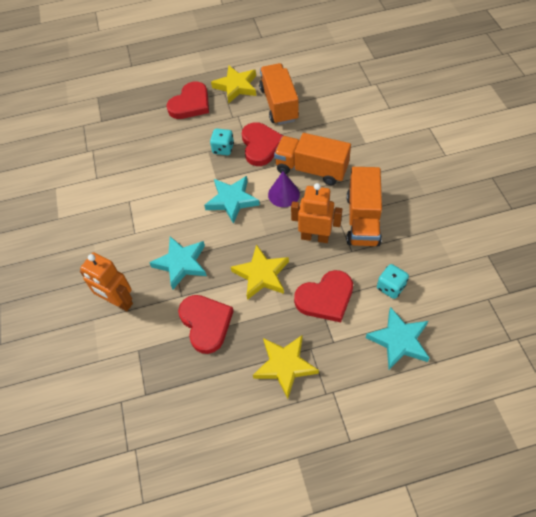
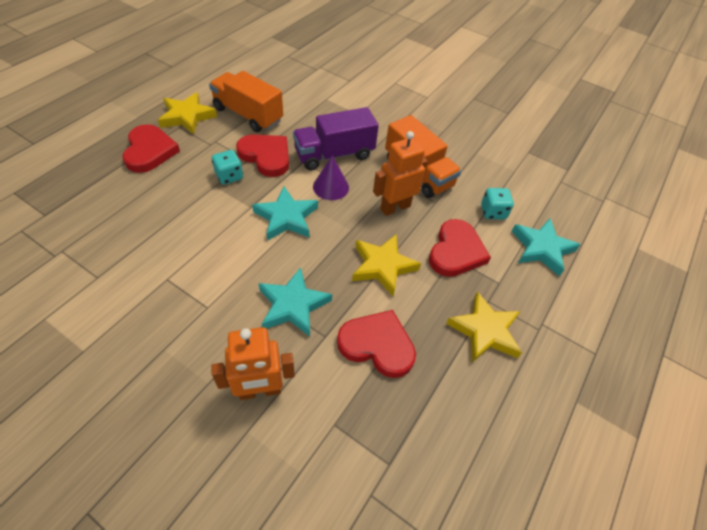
camera: 50 degrees left, 5 degrees down
orange truck [274,133,351,185] -> purple truck [293,107,379,170]

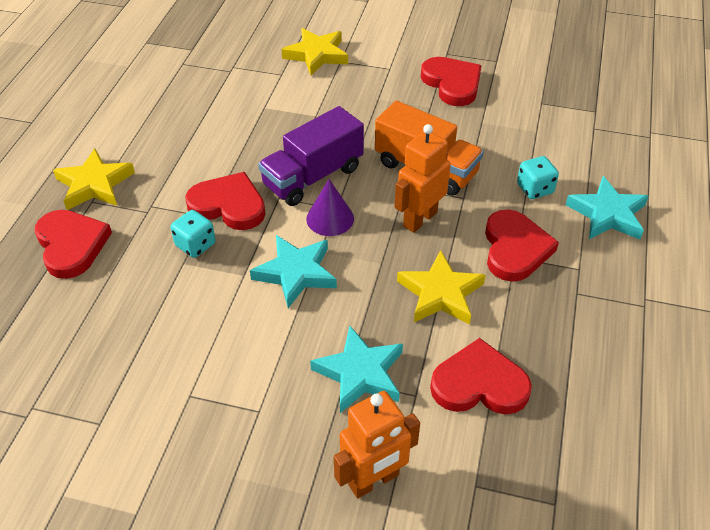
camera: 15 degrees left, 5 degrees down
orange truck [209,71,283,132] -> none
yellow star [446,291,522,363] -> yellow star moved to [281,28,348,75]
none -> red heart [421,57,481,106]

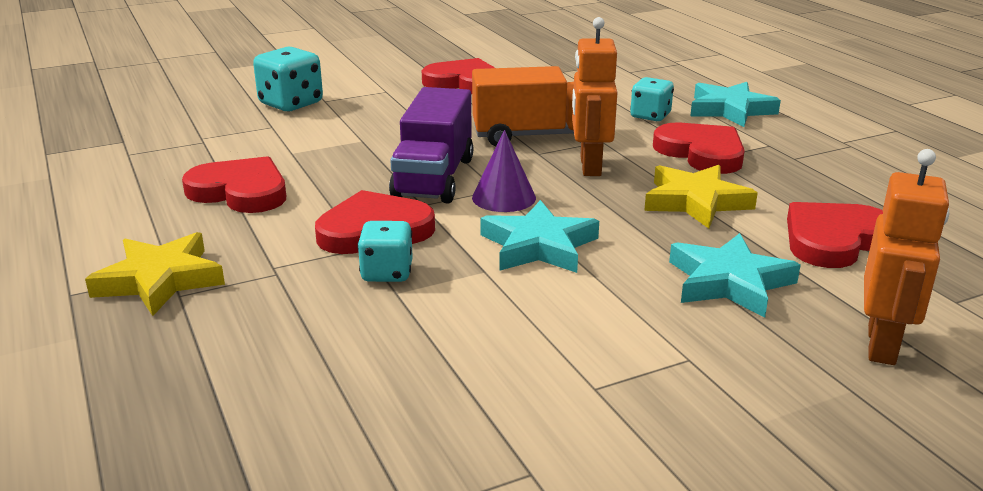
camera: 40 degrees left, 20 degrees down
red heart [35,210,112,279] -> red heart moved to [182,156,286,213]
yellow star [281,28,348,75] -> turquoise dice [253,47,323,112]

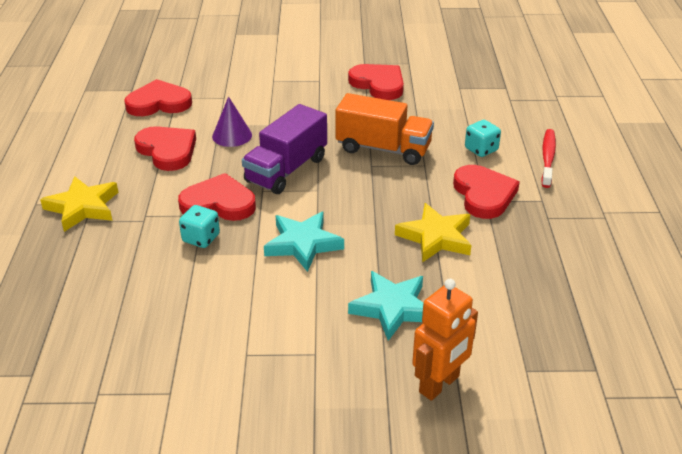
camera: 25 degrees right, 10 degrees up
turquoise dice [253,47,323,112] -> none
purple cone [472,130,536,212] -> purple cone moved to [212,97,252,147]
orange robot [572,17,617,176] -> none
turquoise star [690,82,781,127] -> red toothbrush [541,129,556,188]
red heart [787,202,883,268] -> red heart moved to [124,79,192,116]

